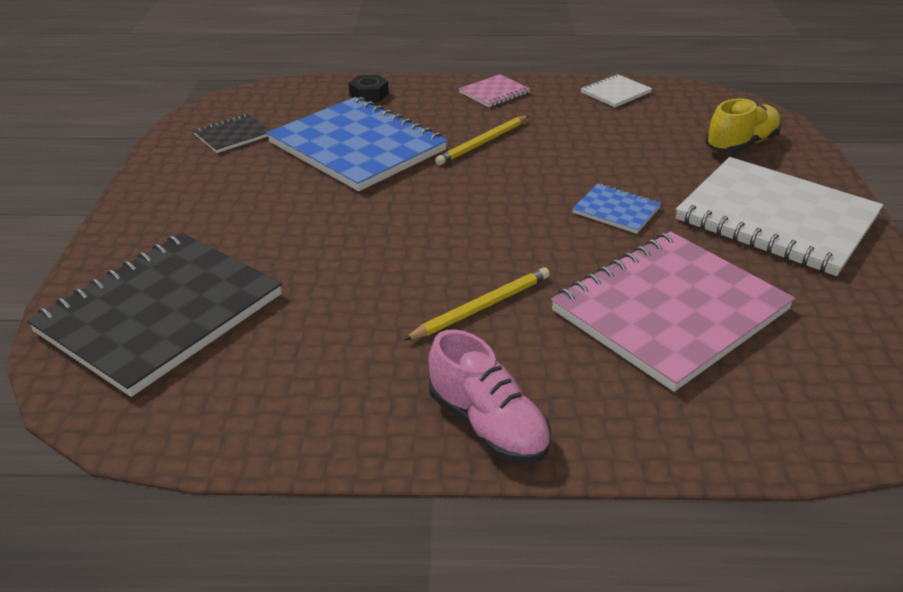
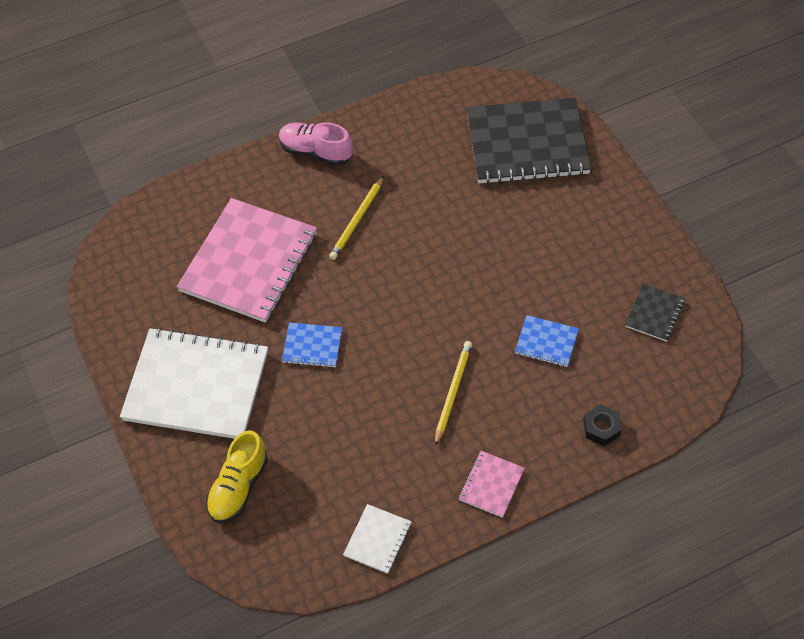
camera: 155 degrees right, 20 degrees up
black notebook [27,233,282,397] -> black notebook turned 75 degrees clockwise [466,98,591,184]
blue notebook [267,97,448,191] -> blue notebook [515,315,579,367], size x0.44

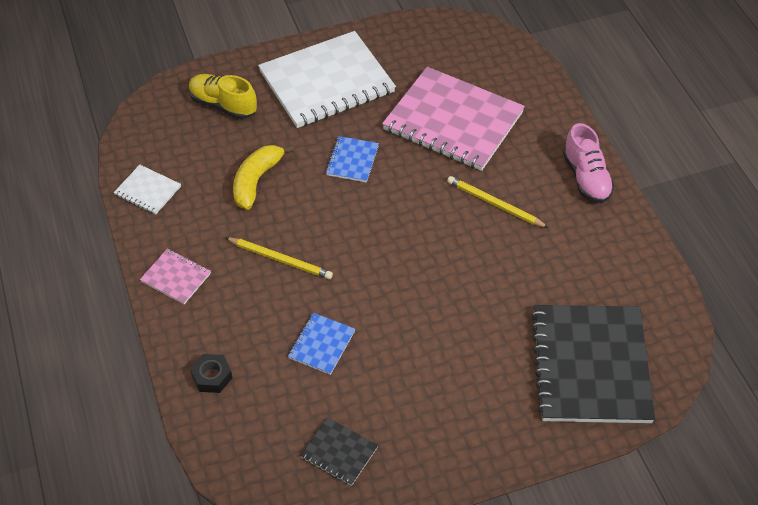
camera: 95 degrees right, 5 degrees down
white notebook [120,327,268,439] -> white notebook turned 45 degrees clockwise [258,31,396,128]
pink shoe [279,122,353,166] -> pink shoe turned 135 degrees clockwise [563,123,615,203]
none -> yellow banana [233,145,294,210]

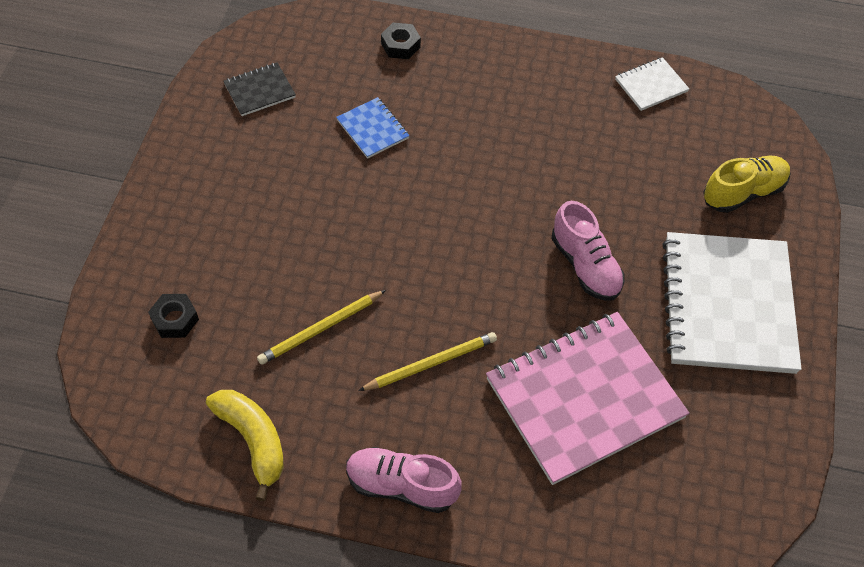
camera: 120 degrees right, 5 degrees up
pink notebook [140,248,211,304] -> none
yellow pencil [225,237,333,279] -> yellow pencil moved to [257,290,386,365]
yellow banana [233,145,294,210] -> yellow banana moved to [206,390,284,501]
blue notebook [325,136,379,183] -> pink shoe [552,201,625,301]
black notebook [531,305,655,423] -> black nut [148,294,199,338]

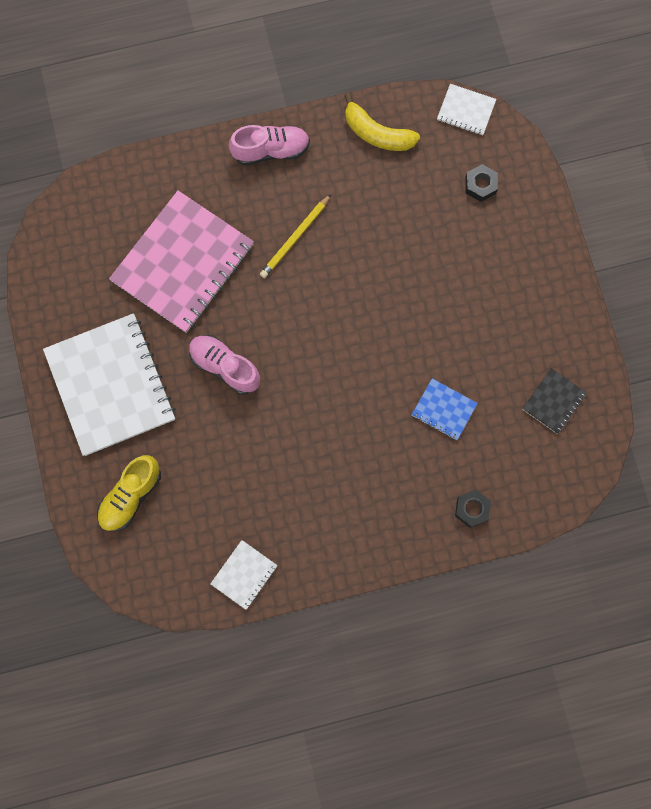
camera: 155 degrees right, 20 degrees up
yellow pencil [257,290,386,365] -> none
none -> white notebook [437,84,496,135]

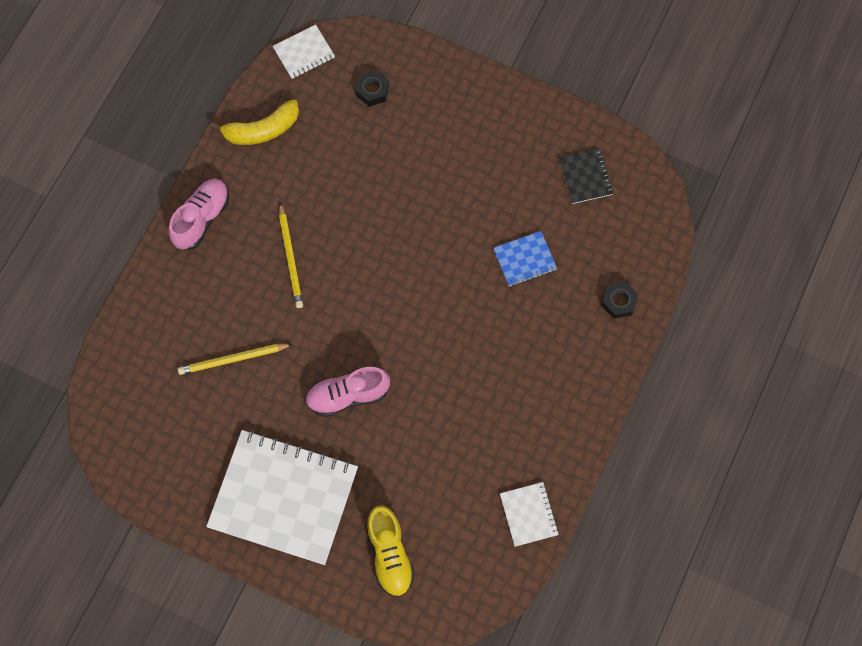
camera: 50 degrees left, 5 degrees down
pink notebook [109,190,254,333] -> yellow pencil [178,344,292,375]

